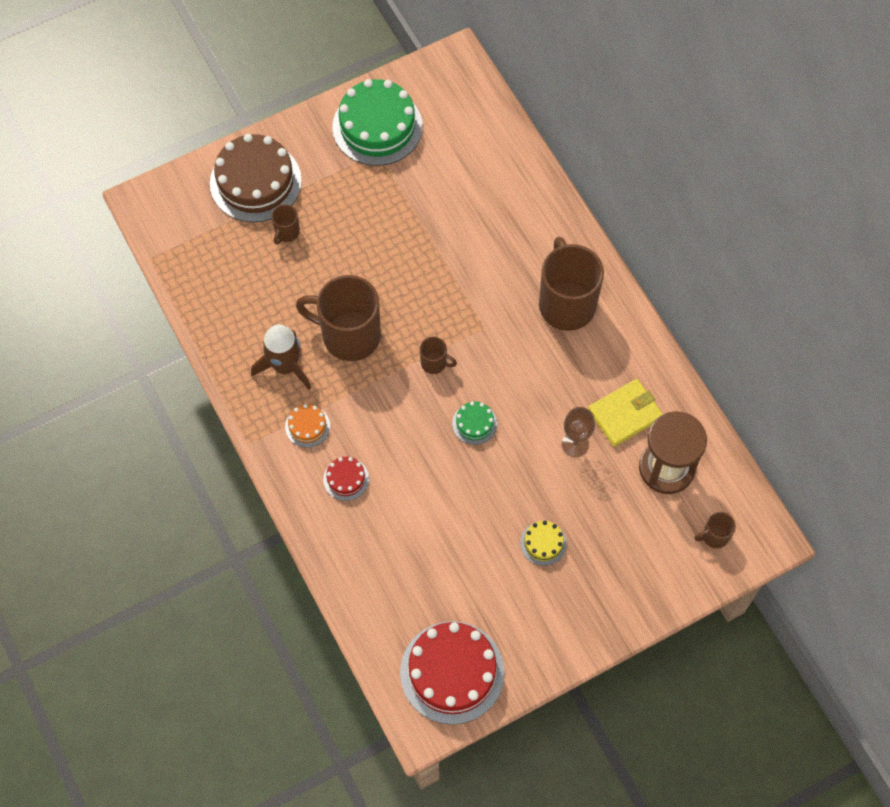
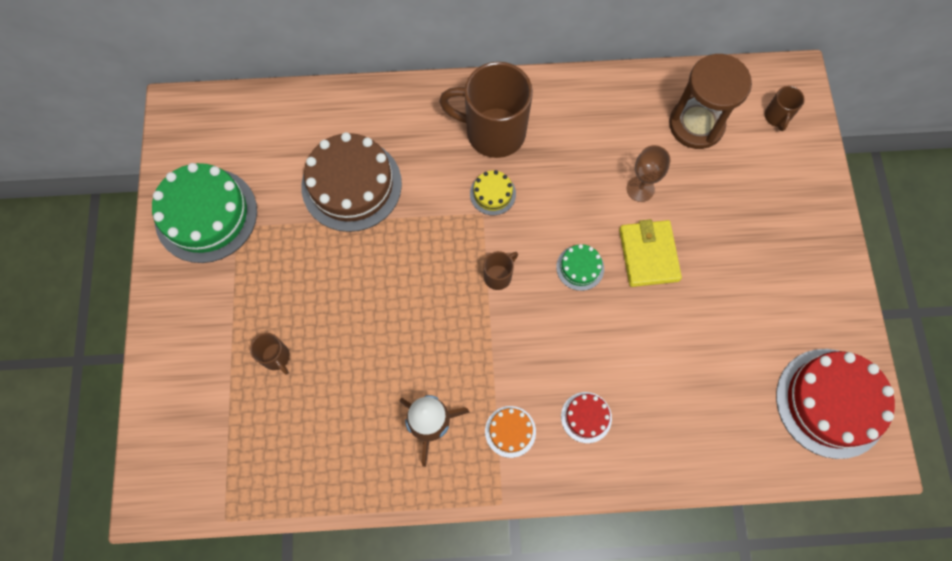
camera: 65 degrees left, 5 degrees up
brown cake [210,134,302,222] -> brown cake moved to [301,132,402,232]
brown mug [296,275,381,361] -> none
yellow cake [520,521,567,566] -> yellow cake moved to [470,170,516,215]
yellow wallet [588,379,663,447] -> yellow wallet moved to [619,219,682,287]

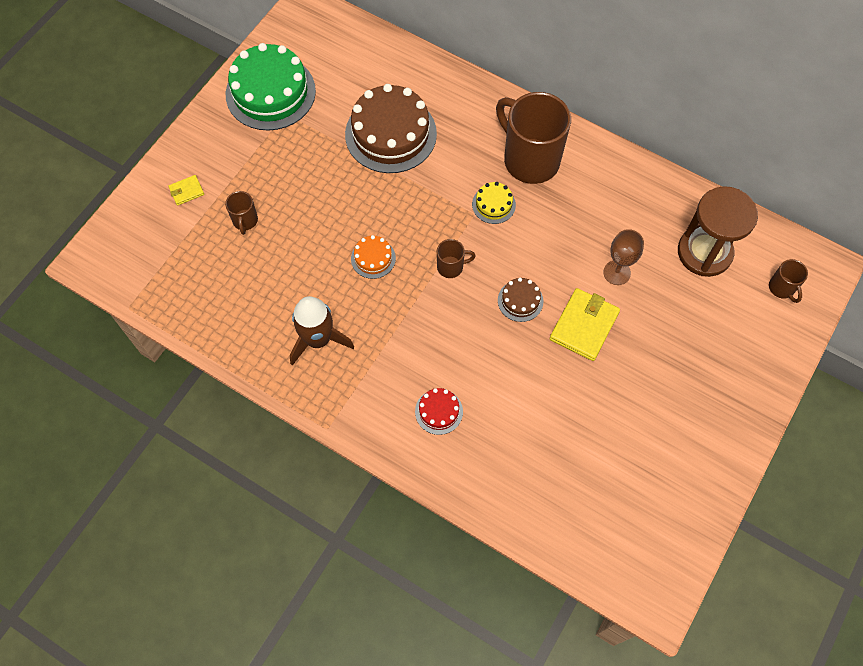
camera: 35 degrees right, 5 degrees down
orange cake [485,406,536,458] -> orange cake moved to [351,235,396,279]
green cake [556,244,604,291] -> brown cake [498,278,543,322]
brown mug [765,86,805,131] -> brown mug turned 60 degrees counterclockwise [769,259,808,303]
red cake [776,349,895,459] -> none
none -> yellow wallet [168,175,204,206]

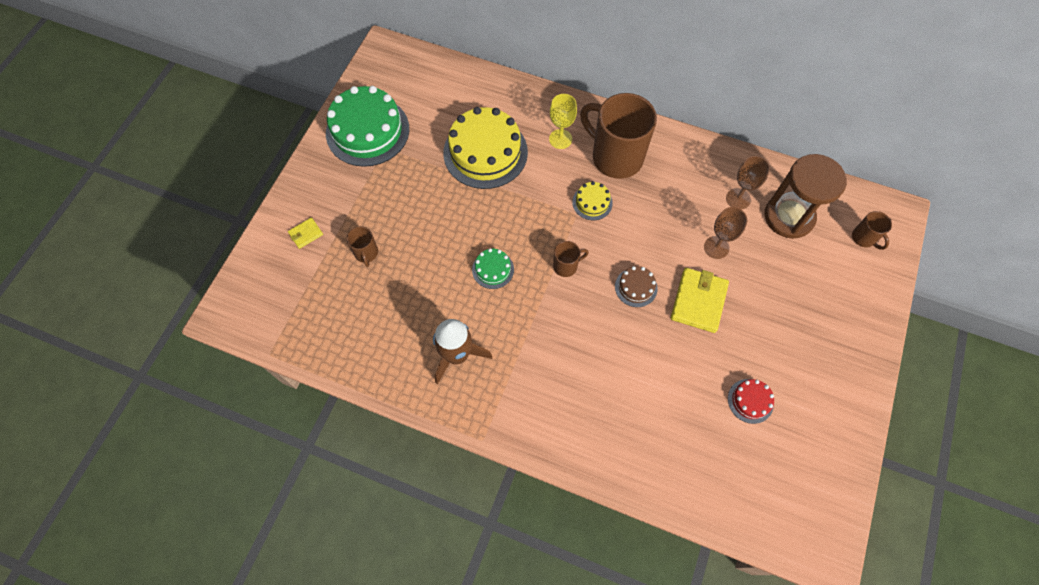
camera: 10 degrees left, 0 degrees up
brown cake [345,84,437,173] -> yellow cake [443,107,528,189]
orange cake [351,235,396,279] -> green cake [472,248,514,289]
red cake [415,388,463,435] -> red cake moved to [728,379,774,424]
none -> yellow goblet [549,94,577,149]
none -> brown goblet [726,156,770,210]

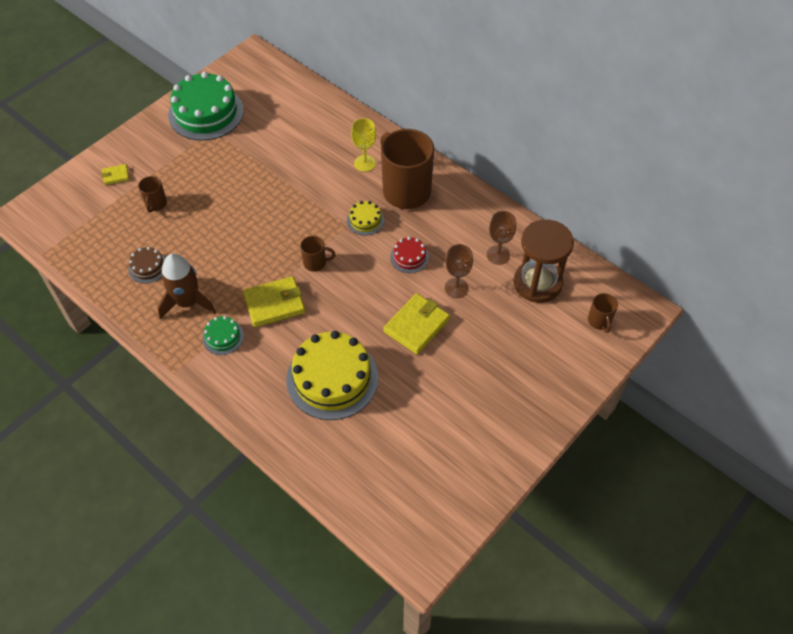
camera: 20 degrees right, 10 degrees down
yellow cake [443,107,528,189] -> yellow cake moved to [287,331,378,420]
green cake [472,248,514,289] -> green cake moved to [203,316,244,355]
brown cake [615,266,658,307] -> brown cake moved to [128,247,165,283]
red cake [728,379,774,424] -> red cake moved to [390,237,429,273]
none -> yellow wallet [243,276,305,327]

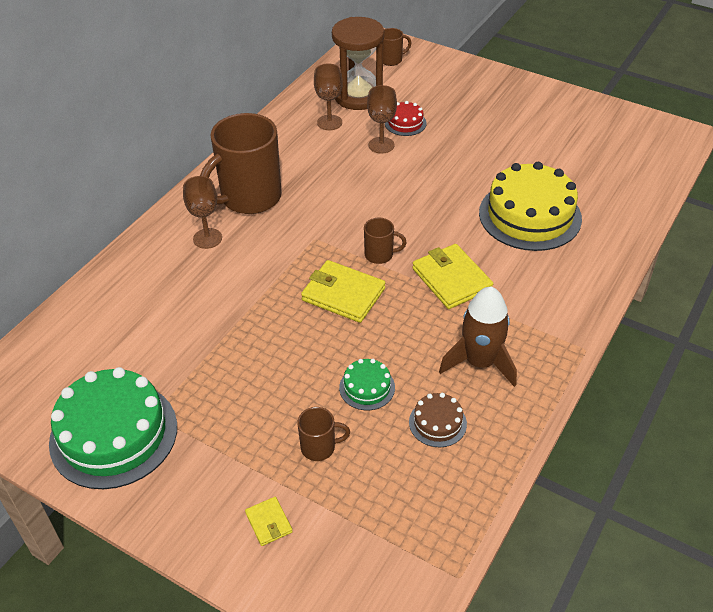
camera: 100 degrees left, 10 degrees down
green cake [203,316,244,355] -> green cake moved to [339,359,395,410]
brown mug [300,236,336,272] -> brown mug turned 105 degrees clockwise [364,218,407,264]
yellow cake [347,201,384,236] -> none
yellow goblet [351,118,376,172] -> brown goblet [183,176,222,249]
yellow wallet [383,293,450,354] -> yellow wallet moved to [301,260,385,323]
red cake [390,237,429,273] -> red cake moved to [385,101,427,136]

